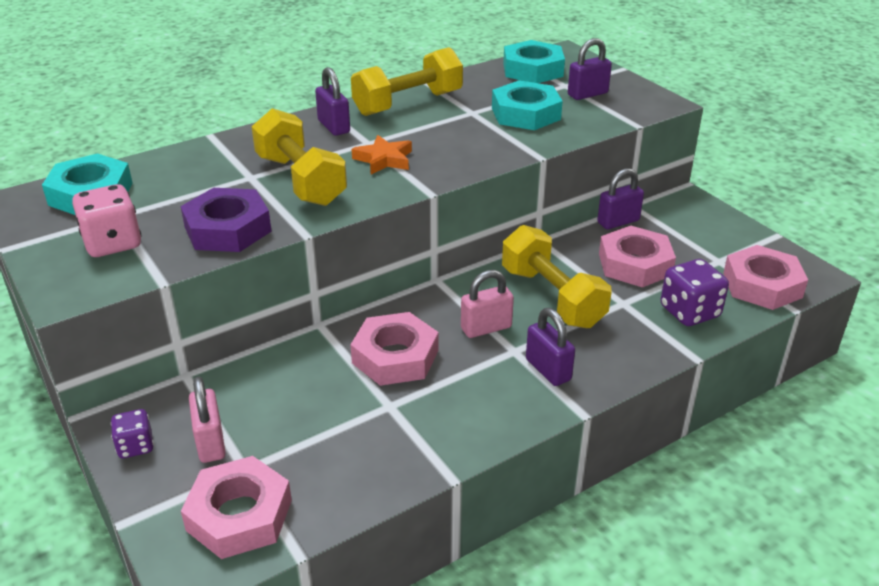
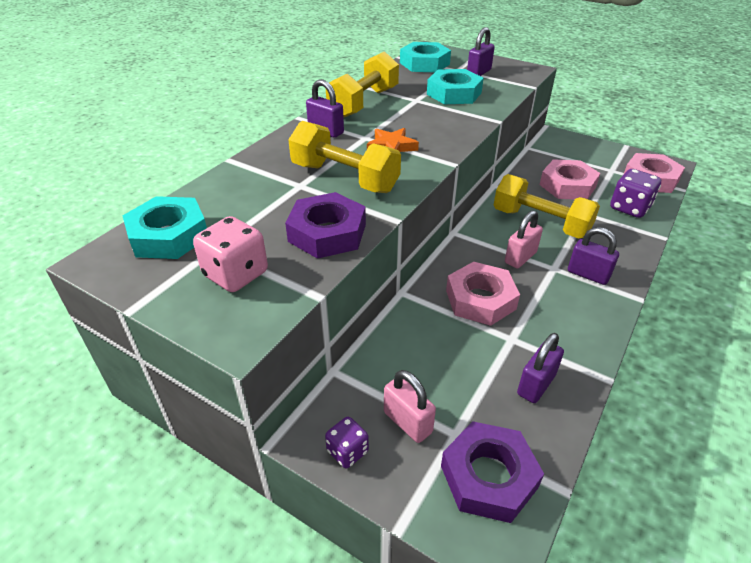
camera: 25 degrees left, 5 degrees up
pink nut [181,456,292,559] -> purple nut [441,421,544,523]
purple padlock [597,168,644,229] -> purple padlock moved to [517,333,564,403]

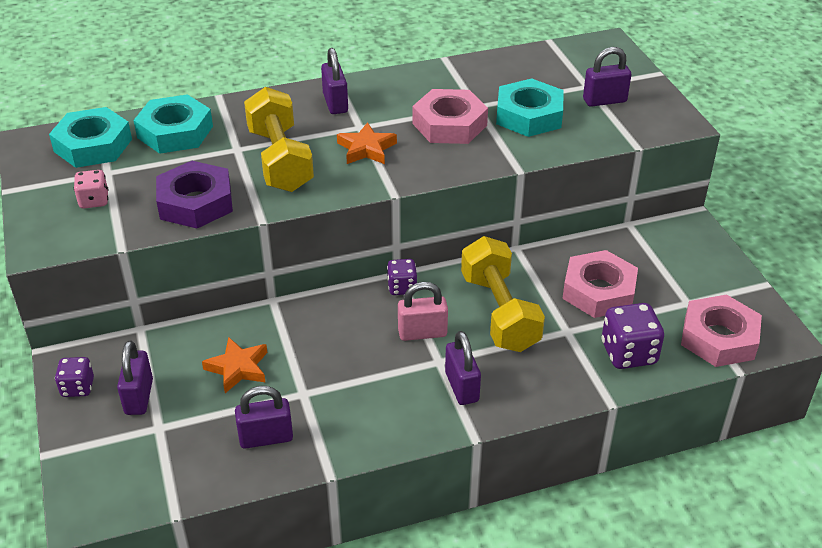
camera: 40 degrees right, 0 degrees up
pink dice [193,216,268,292] -> pink dice [74,170,108,209], size x0.61
yellow dumbbell [326,51,399,118] -> none
pink padlock [384,370,436,443] -> purple padlock [117,340,153,415]
turquoise nut [400,42,451,72] -> turquoise nut moved to [133,94,213,154]
purple nut [441,421,544,523] -> none
pink nut [446,262,520,326] -> pink nut moved to [412,89,488,144]
none -> orange star [202,337,267,393]
none -> purple dice [387,259,417,295]

